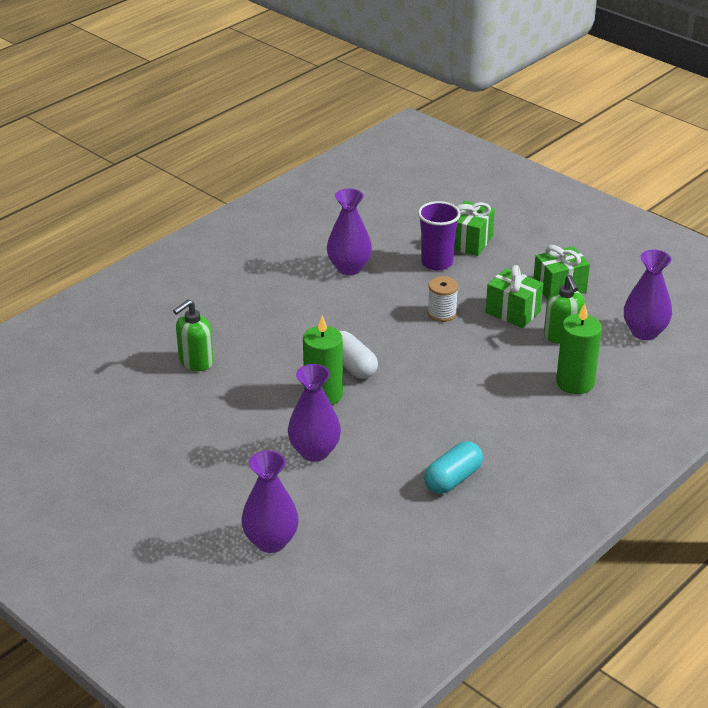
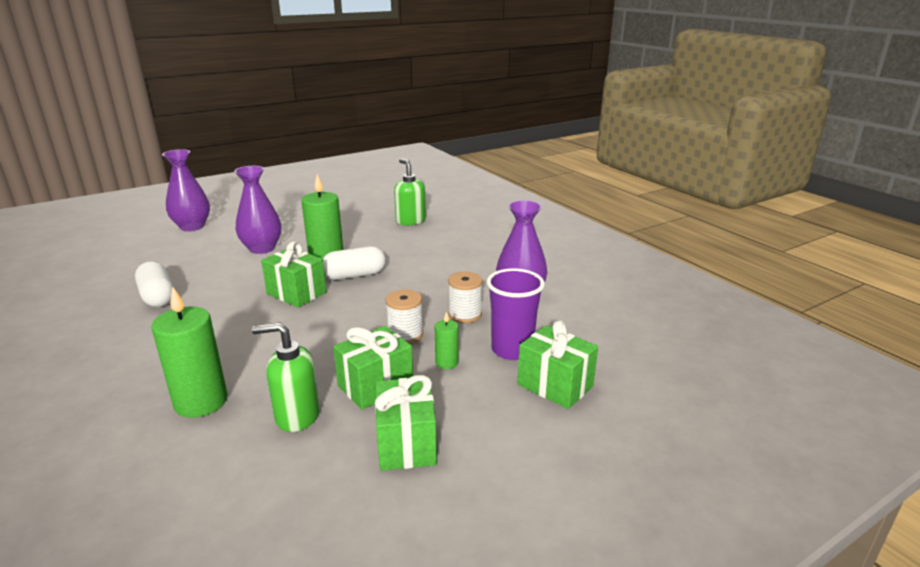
camera: 105 degrees right, 10 degrees down
turquoise capsule [424,441,483,494] -> white capsule [135,261,174,307]
purple vase [624,250,672,340] -> none
none -> green gift [261,241,327,307]
none -> green candle [435,312,459,369]
none -> white spool [448,272,483,323]

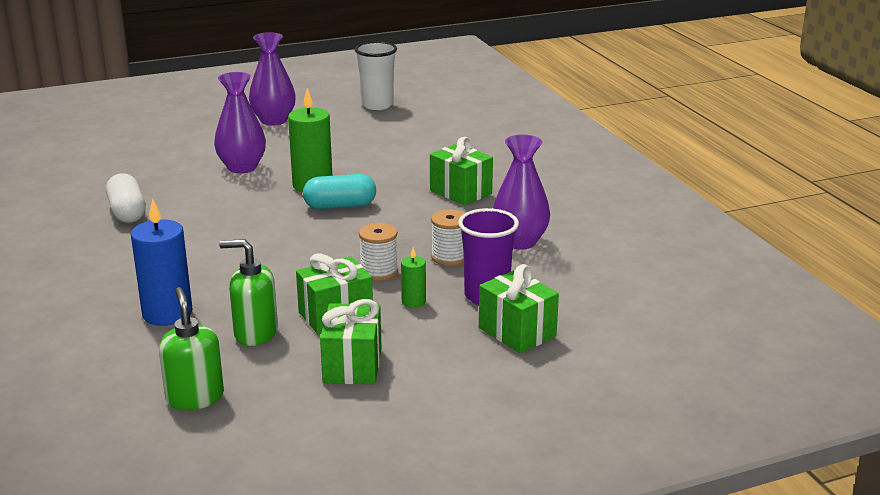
camera: 10 degrees right, 0 degrees up
green candle [151,287,228,418] -> blue candle [131,199,193,326]
purple vase [162,149,210,231] -> purple vase moved to [249,32,296,126]
green gift [261,241,327,307] -> green gift moved to [430,137,493,205]
white capsule [323,246,386,280] -> turquoise capsule [303,174,376,209]
green soap dispenser [394,159,426,225] -> green soap dispenser moved to [159,287,224,410]
none -> white cup [355,41,397,110]

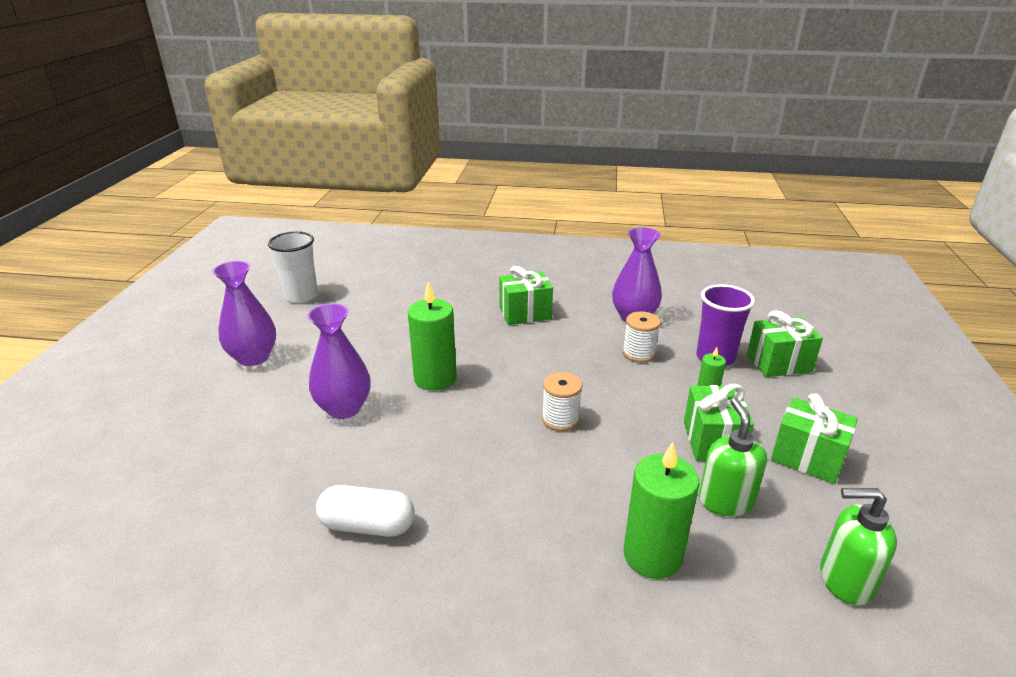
camera: 60 degrees left, 5 degrees up
blue candle [131,199,193,326] -> green candle [623,442,699,579]
green soap dispenser [219,239,278,346] -> green soap dispenser turned 135 degrees clockwise [699,398,767,516]
turquoise capsule [303,174,376,209] -> none
white spool [359,223,398,281] -> white spool moved to [542,372,582,432]

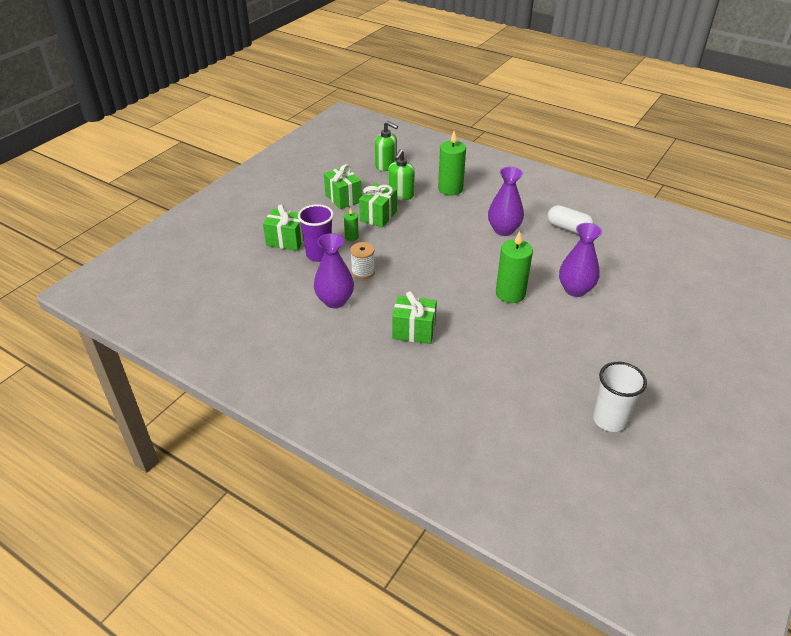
camera: 155 degrees left, 10 degrees up
purple vase [212,261,276,366] -> purple vase moved to [488,167,524,236]
white spool [542,372,582,432] -> none

